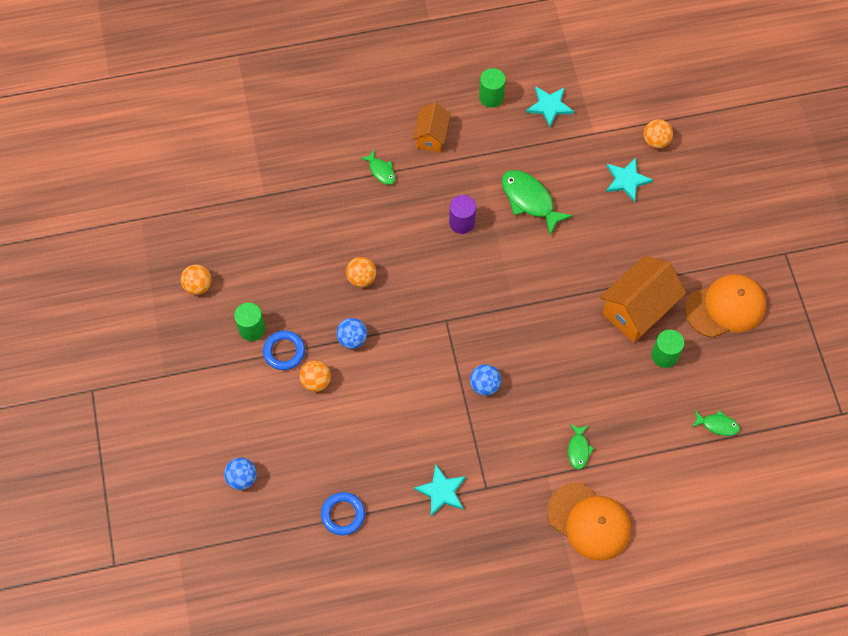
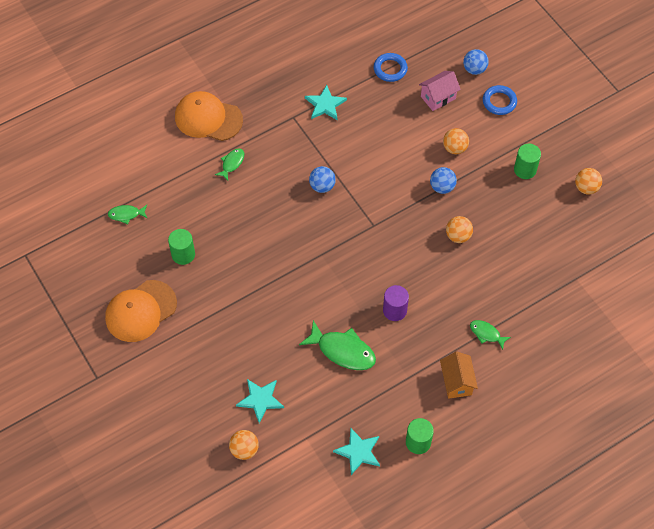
camera: 160 degrees right, 5 degrees down
blue ring [263,330,305,370] -> blue ring moved to [483,85,517,115]
green fish [568,424,594,470] -> green fish turned 45 degrees clockwise [215,148,244,181]
orange house [600,256,686,343] -> none
none -> pink house [419,71,461,111]

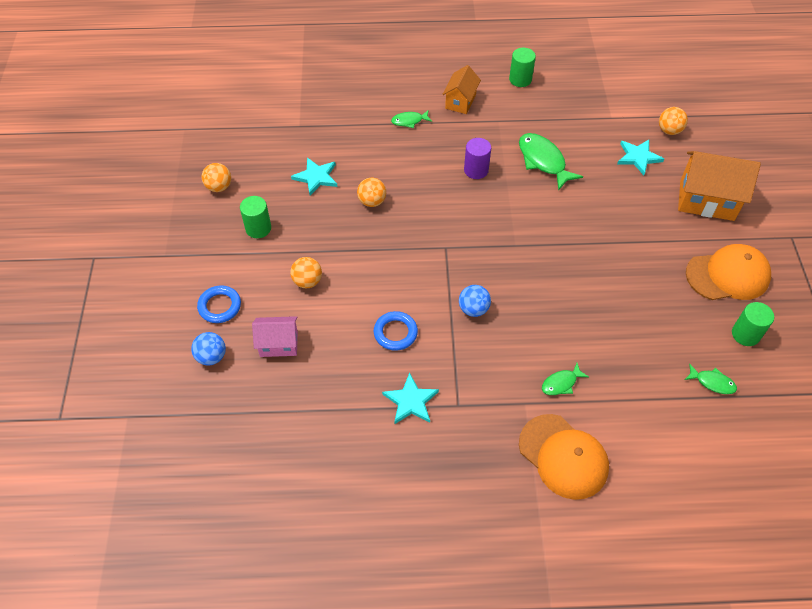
camera: 150 degrees left, 5 degrees down
green cylinder [168,229,195,265] -> green cylinder moved to [732,302,774,346]
turquoise star [333,428,380,475] -> turquoise star moved to [291,157,337,195]
blue ring [374,53,408,82] -> blue ring moved to [374,311,418,351]
blue ball [430,167,457,194] -> none
green fish [470,320,511,350] -> green fish turned 105 degrees clockwise [391,110,432,128]
none -> orange house [678,151,761,221]

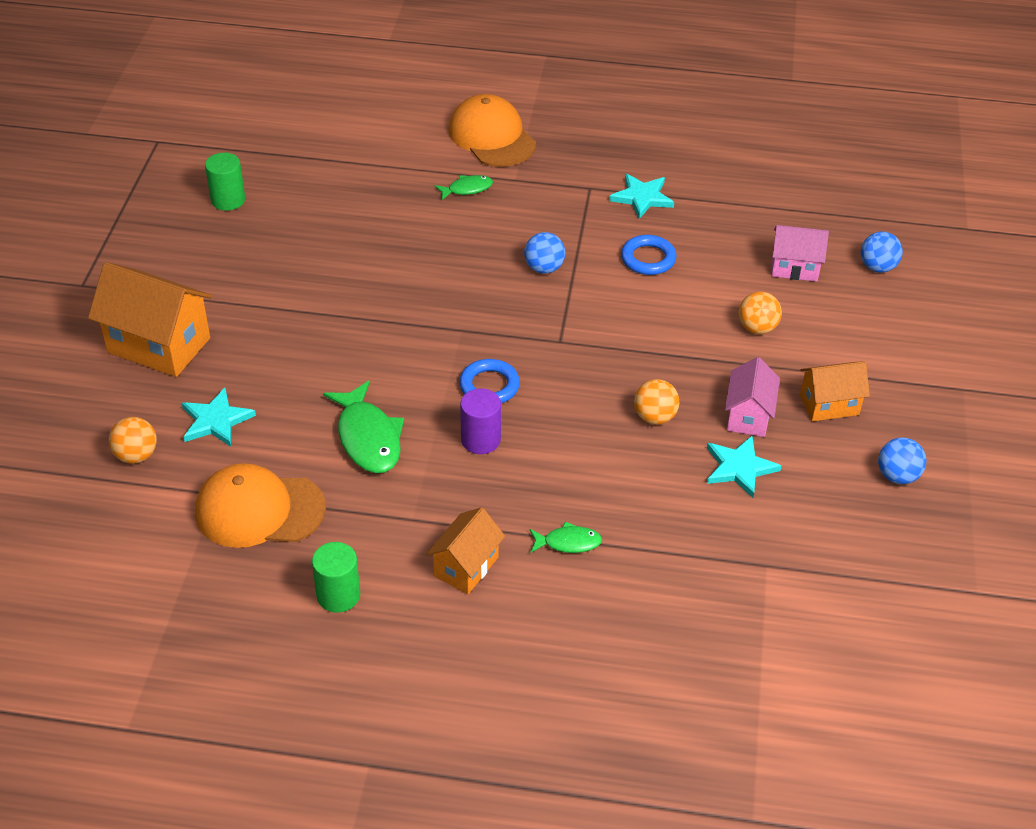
camera: 170 degrees left, 10 degrees down
blue ring [197,285,241,323] -> blue ring moved to [459,359,520,403]
orange ball [202,163,231,192] -> blue ball [878,437,926,484]
green cylinder [240,196,271,238] -> orange house [800,361,870,422]
green fish [685,364,737,394] -> none
orange cap [686,244,771,300] -> orange cap moved to [195,463,326,548]
none -> pink house [725,357,780,437]

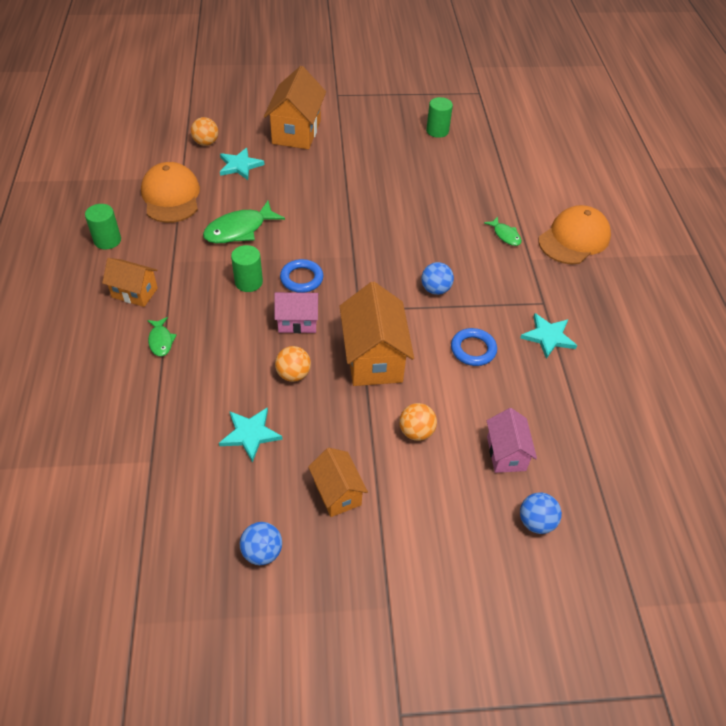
camera: 75 degrees right, 5 degrees up
purple cylinder [460,388,501,454] -> green cylinder [231,245,263,292]
pink house [725,357,780,437] -> pink house moved to [274,292,319,333]
none -> orange house [340,282,414,386]

